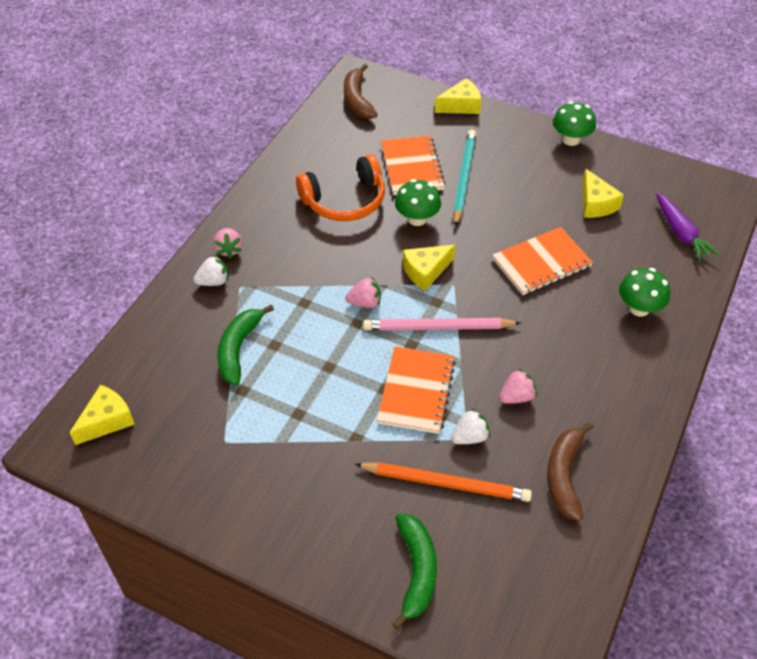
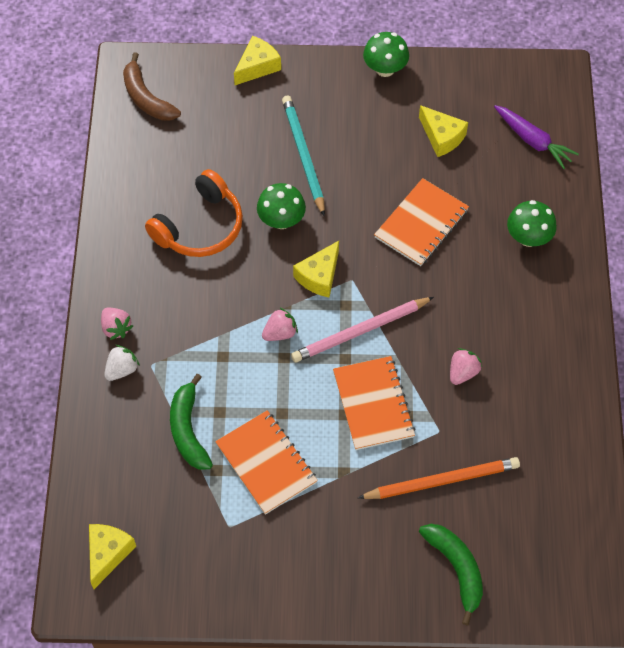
camera: 25 degrees left, 10 degrees up
orange notebook [381,135,446,195] -> orange notebook moved to [215,410,318,515]
white strawberry [451,408,490,444] -> none
brown banana [547,422,593,521] -> none

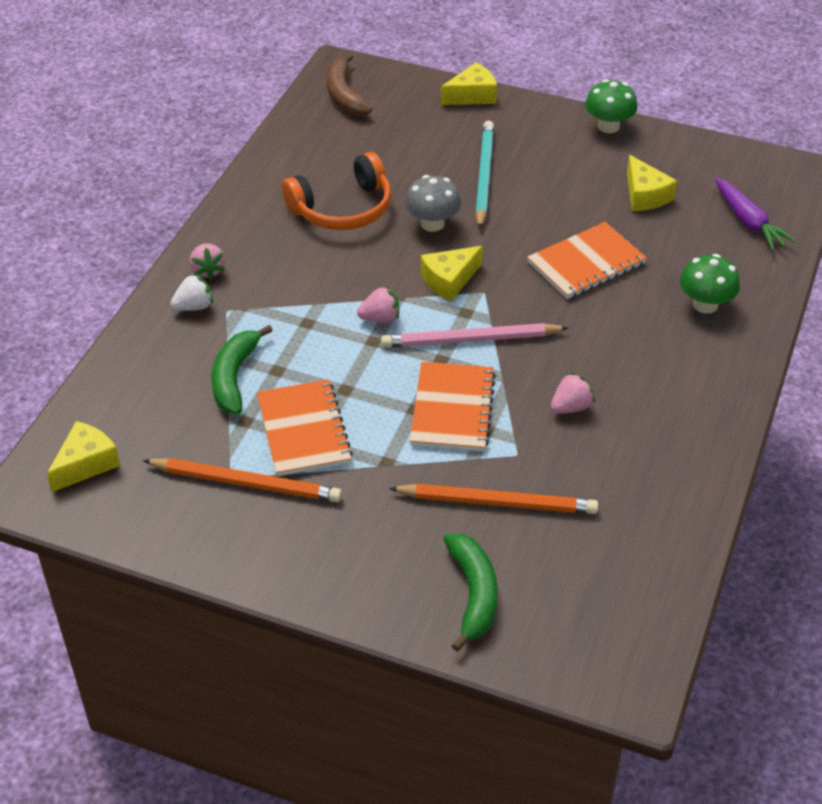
camera: 20 degrees right, 15 degrees down
green mushroom [257,183,306,229] -> grey mushroom [405,175,461,232]
none -> orange pencil [143,458,342,502]

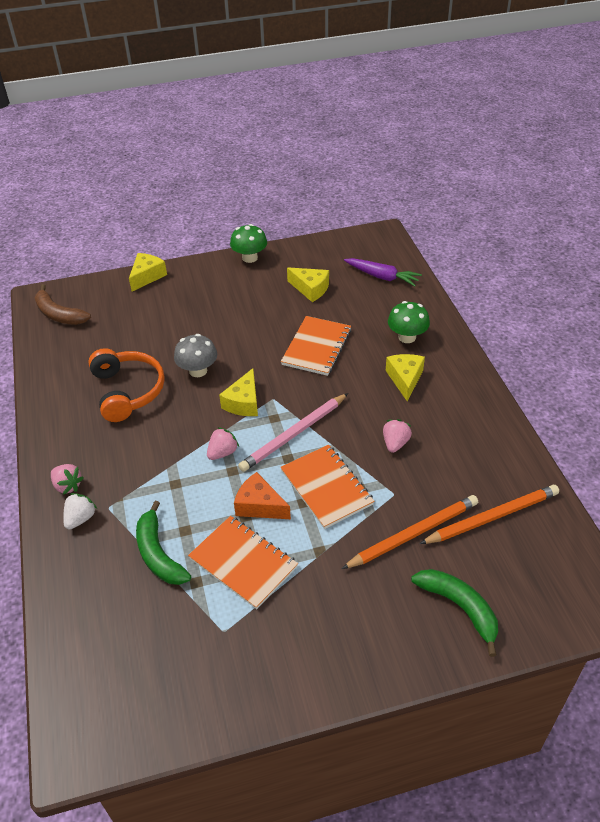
camera: 35 degrees left, 0 degrees up
yellow cheese [47,421,120,492] -> yellow cheese moved to [386,354,425,402]
orange pencil [143,458,342,502] -> orange pencil moved to [419,485,559,544]
orange headphones [282,152,391,230] -> orange headphones turned 45 degrees counterclockwise [88,348,165,422]
turquoise pencil [475,121,494,229] -> none
none -> orange cheese [234,472,291,519]

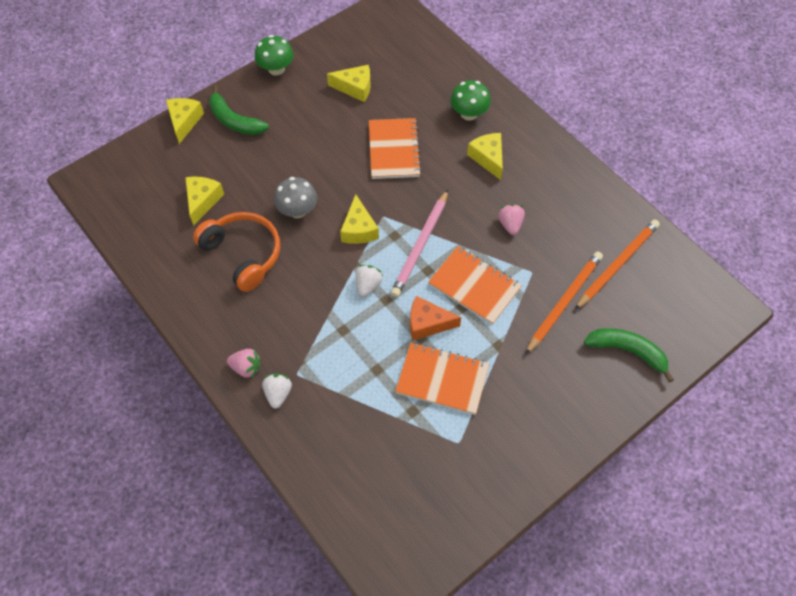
camera: 25 degrees left, 15 degrees up
brown banana [35,284,91,325] -> none
green banana [136,501,191,585] -> green banana moved to [209,85,269,135]
pink strawberry [207,427,239,460] -> white strawberry [355,265,383,297]
purple carrot [344,258,422,286] -> none
none -> yellow cheese [185,177,224,226]

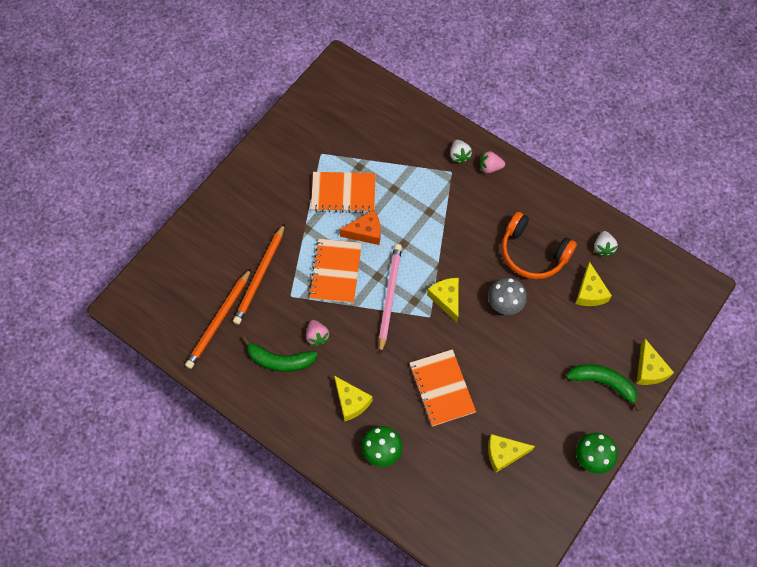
camera: 165 degrees right, 5 degrees up
white strawberry [355,265,383,297] -> white strawberry moved to [594,231,618,257]
orange notebook [428,246,522,325] -> orange notebook turned 75 degrees clockwise [309,239,362,303]
green banana [584,328,674,382] -> green banana moved to [242,336,318,372]

